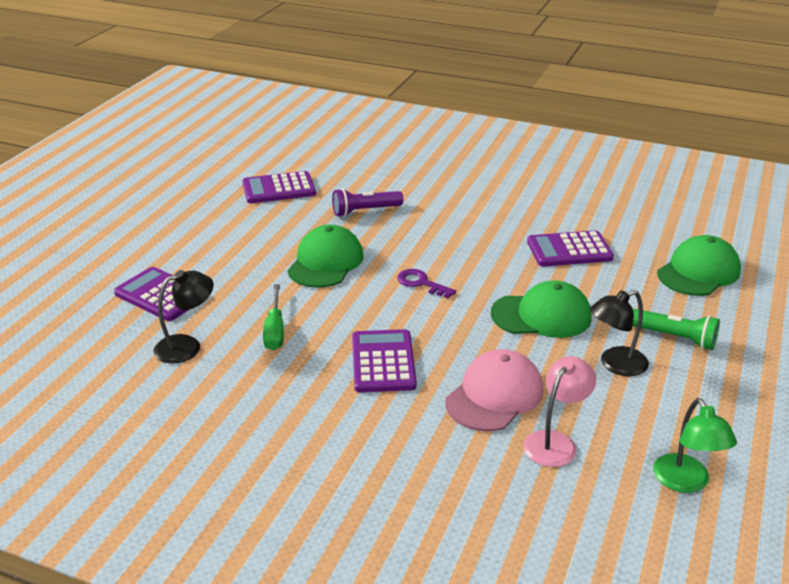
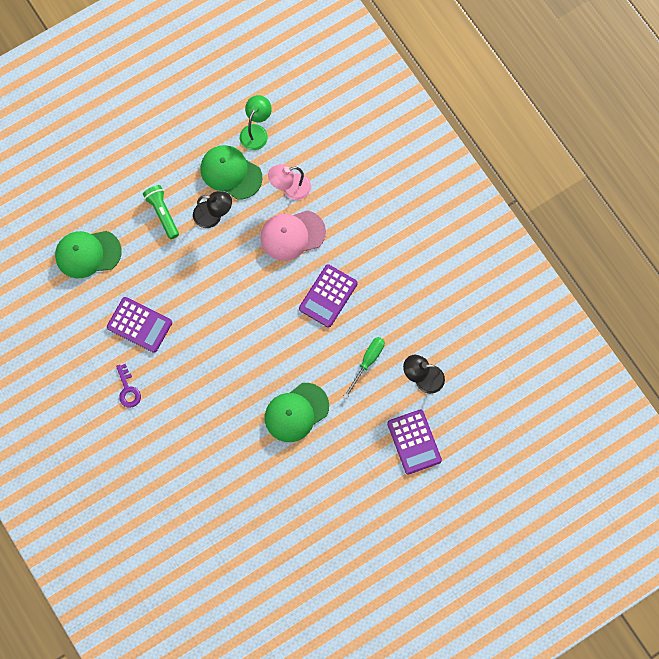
camera: 145 degrees left, 40 degrees up
purple calculator [242,171,316,203] -> none
purple flashlight [332,188,403,217] -> none
purple key [397,269,456,298] -> purple key moved to [116,364,141,408]
green cap [491,280,592,338] -> green cap moved to [200,145,262,200]

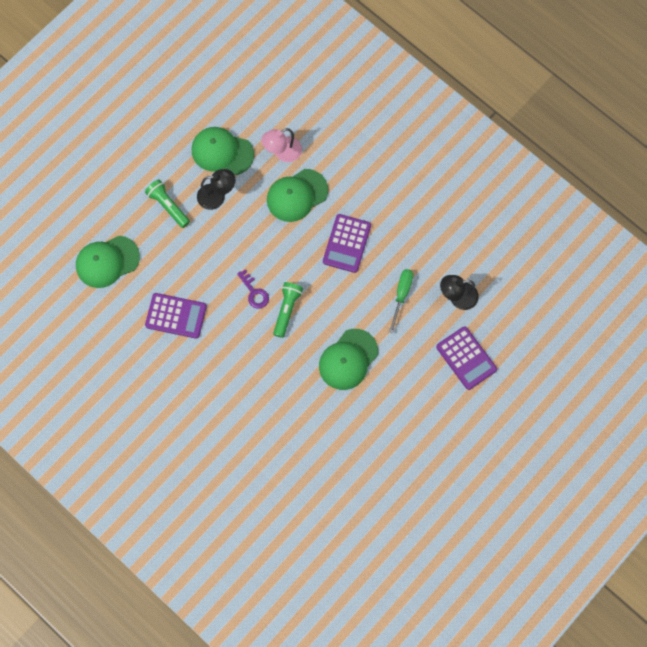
camera: 15 degrees left, 0 degrees up
purple key [116,364,141,408] -> purple key moved to [237,270,269,309]
green lamp [240,95,272,150] -> none
pink cap [260,210,326,261] -> green cap [267,169,328,222]
none -> green flashlight [273,282,303,338]

